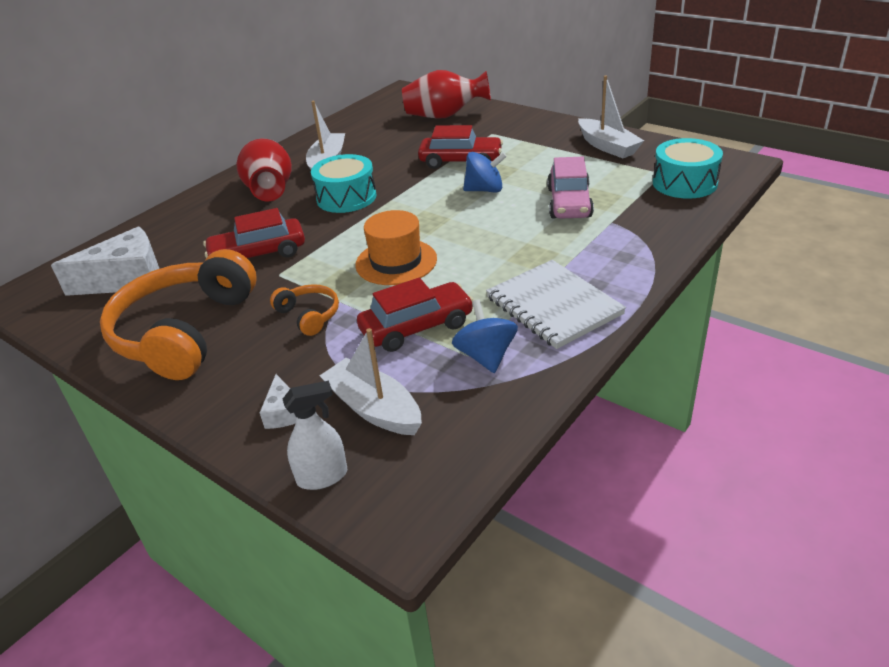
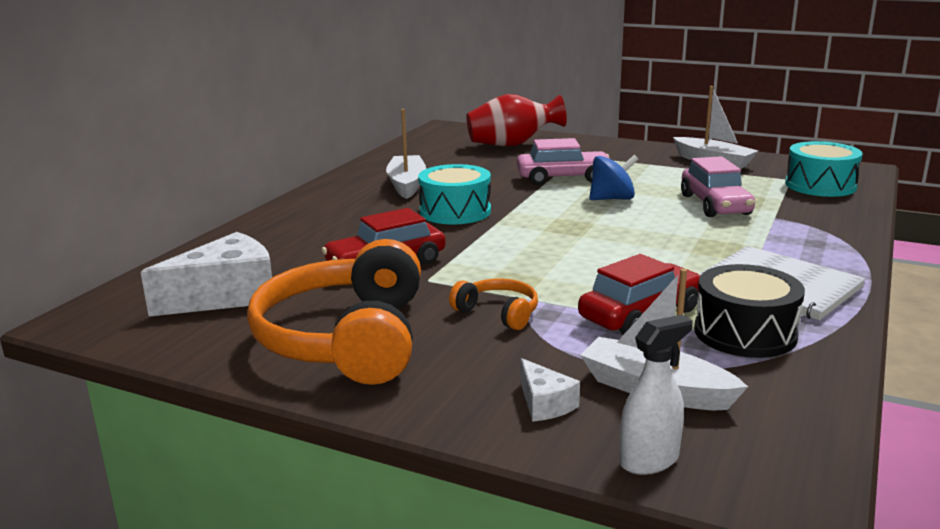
camera: 15 degrees left, 15 degrees down
red vase [237,139,292,201] -> none
orange hat [356,210,437,285] -> none
red car [418,125,503,169] -> pink car [517,138,610,185]
blue spinning top [452,300,518,373] -> black drum [694,264,805,358]

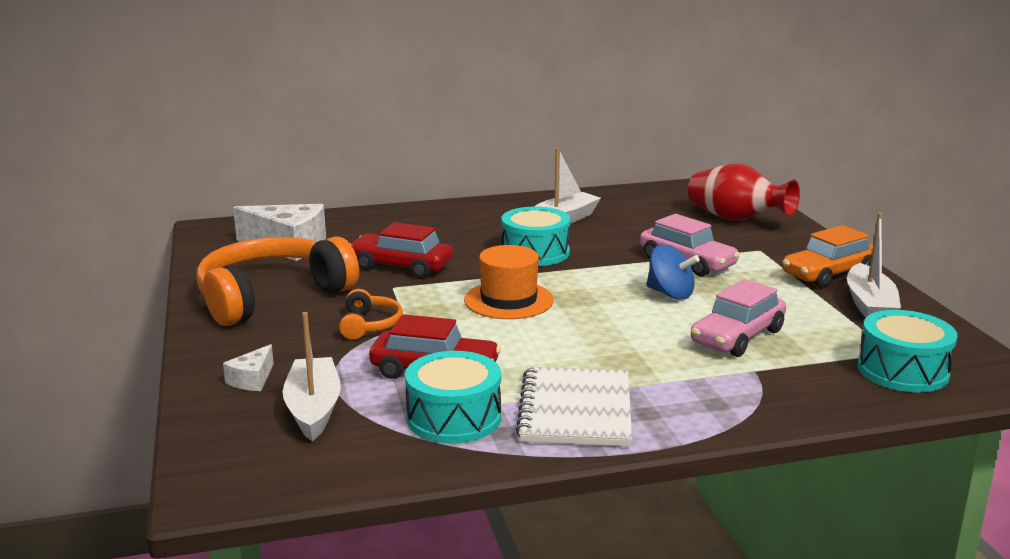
camera: 50 degrees right, 0 degrees up
white spray bottle [620,315,693,475] -> none
black drum [694,264,805,358] -> turquoise drum [405,351,501,444]
none -> orange hat [464,245,554,319]
none -> orange car [782,225,873,288]

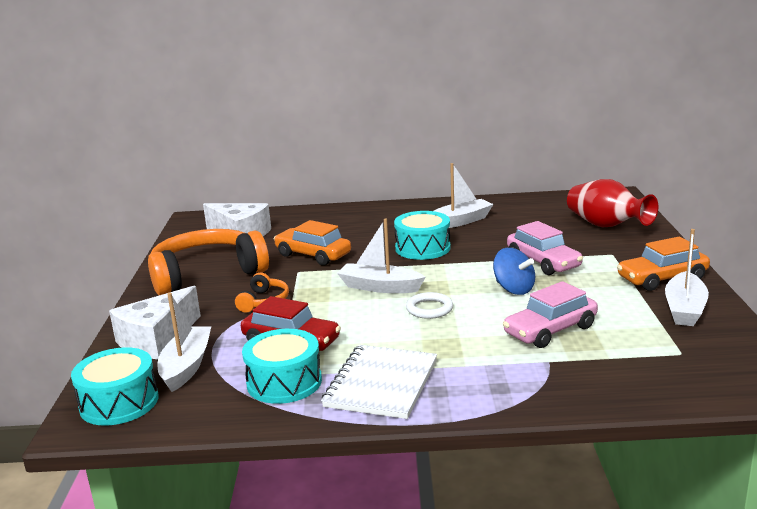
camera: 15 degrees right, 0 degrees up
white cheese [223,344,274,391] -> white cheese [109,286,201,360], size x2.08
red car [350,222,453,278] -> orange car [274,220,351,265]
orange hat [464,245,554,319] -> white boat [337,218,426,293]
turquoise drum [858,310,958,392] -> turquoise drum moved to [71,347,158,426]
none -> white ring [406,292,453,319]

